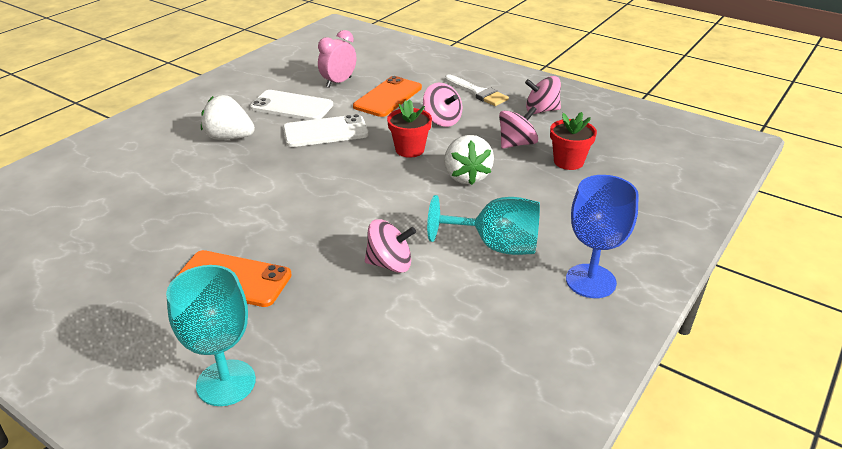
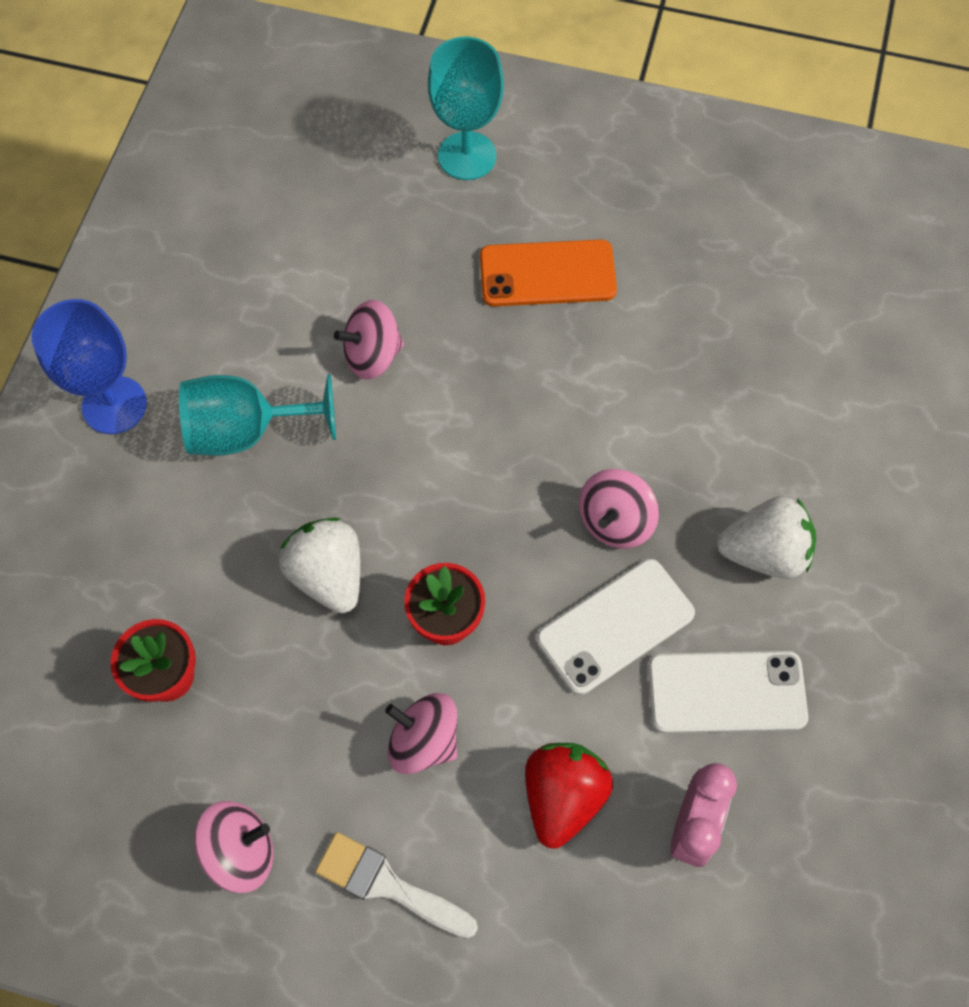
camera: 160 degrees right, 30 degrees up
orange phone [353,76,422,117] -> red strawberry [525,743,613,849]
pink spinning top [499,106,538,149] -> pink spinning top moved to [579,469,659,549]

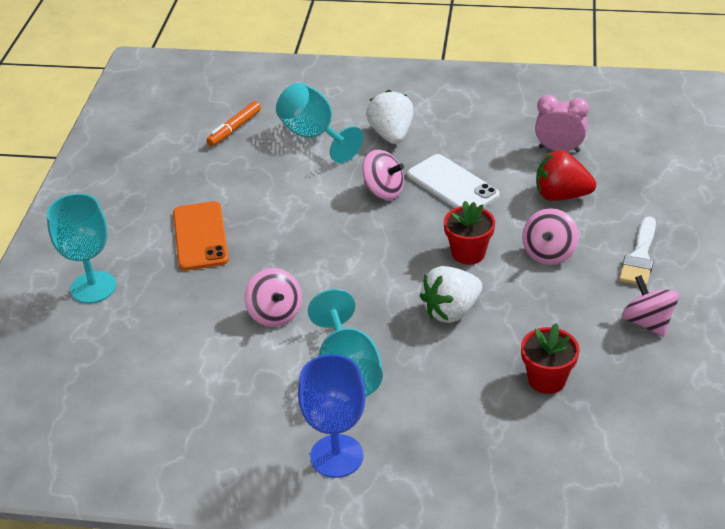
camera: 95 degrees left, 25 degrees down
white phone [648,651,808,733] -> none
none -> orange marker [206,101,261,146]
none -> turquoise goblet [276,83,363,163]

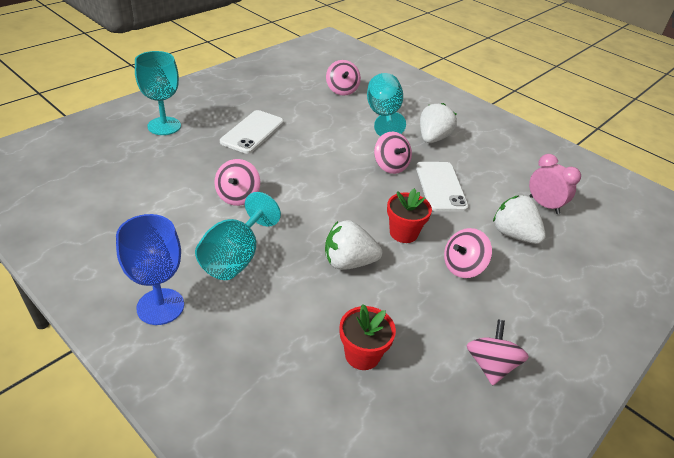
camera: 30 degrees right, 0 degrees up
orange phone [173,201,229,271] -> white phone [220,110,284,154]
orange marker [206,101,261,146] -> pink spinning top [326,60,361,96]
red strawberry [536,150,596,201] -> white strawberry [493,195,546,244]
white brush [619,216,656,286] -> none

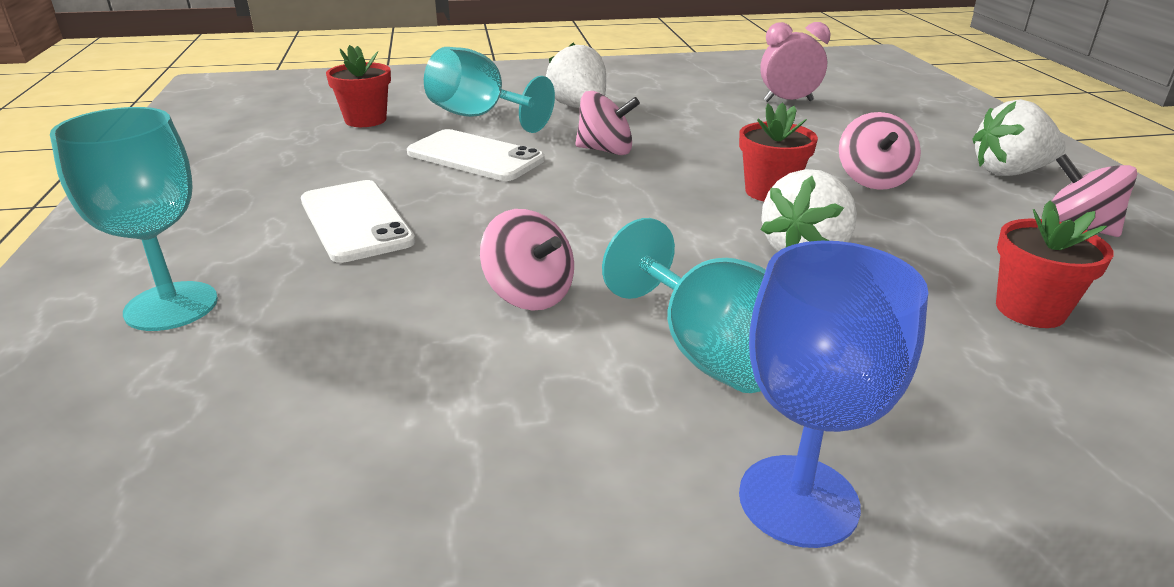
camera: 50 degrees left, 10 degrees down
pink spinning top [326,60,361,96] -> red flower pot [326,45,391,127]
white phone [416,162,469,212] -> white phone moved to [407,129,545,181]
white strawberry [493,195,546,244] -> white strawberry moved to [972,99,1066,176]

